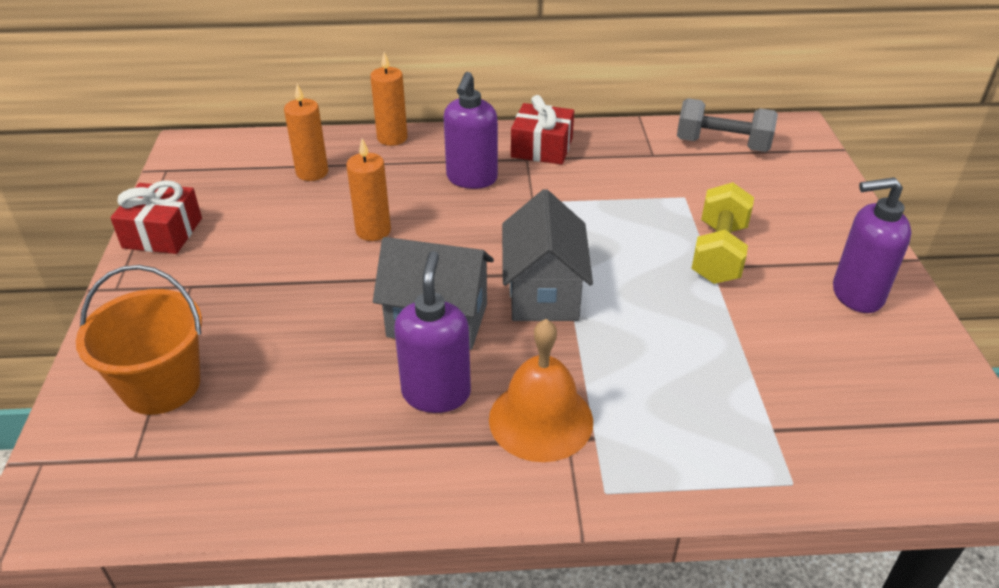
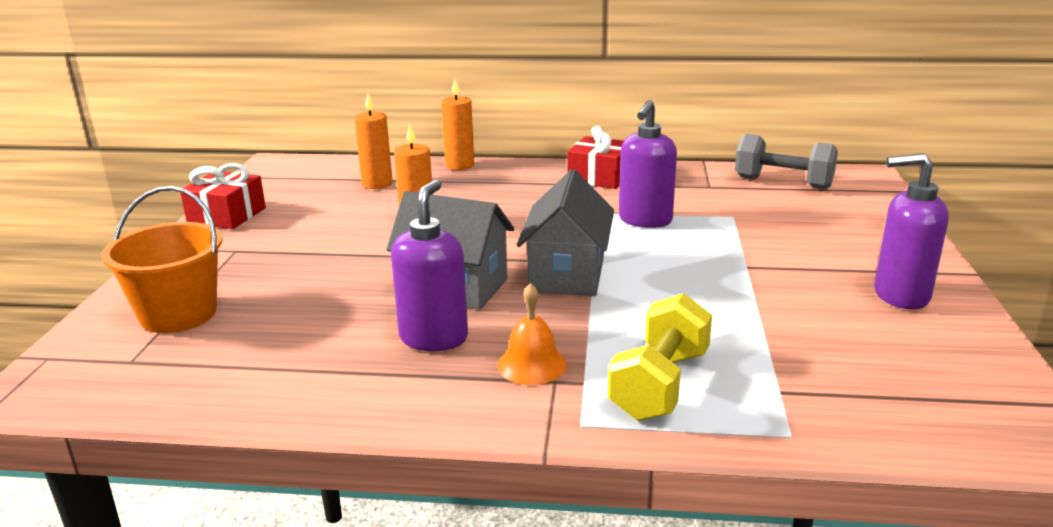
camera: 10 degrees right, 15 degrees down
purple soap dispenser [444,72,498,189] -> purple soap dispenser moved to [619,100,677,228]
orange bell [489,319,593,462] -> orange bell [497,283,567,385], size x0.64
yellow dumbbell [691,182,754,284] -> yellow dumbbell moved to [608,293,712,421]

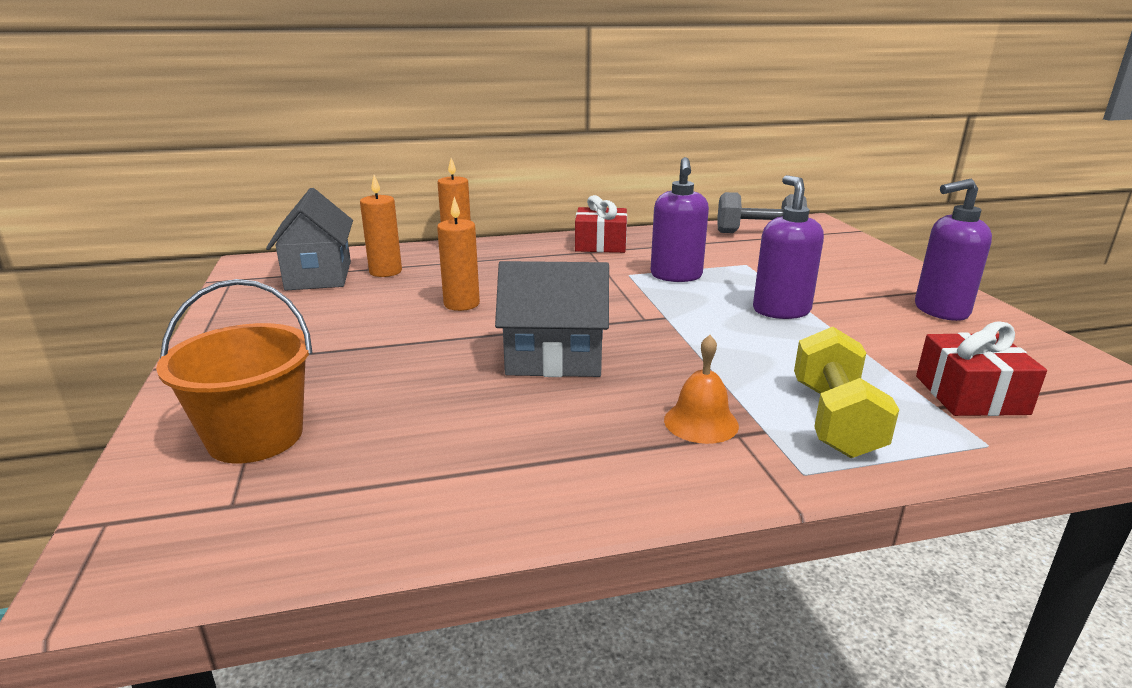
camera: 20 degrees left, 0 degrees up
red gift [180,163,266,229] -> red gift moved to [916,321,1047,416]
purple soap dispenser [391,180,468,351] -> purple soap dispenser moved to [753,175,824,319]
grey house [517,169,614,296] -> grey house moved to [266,188,353,291]

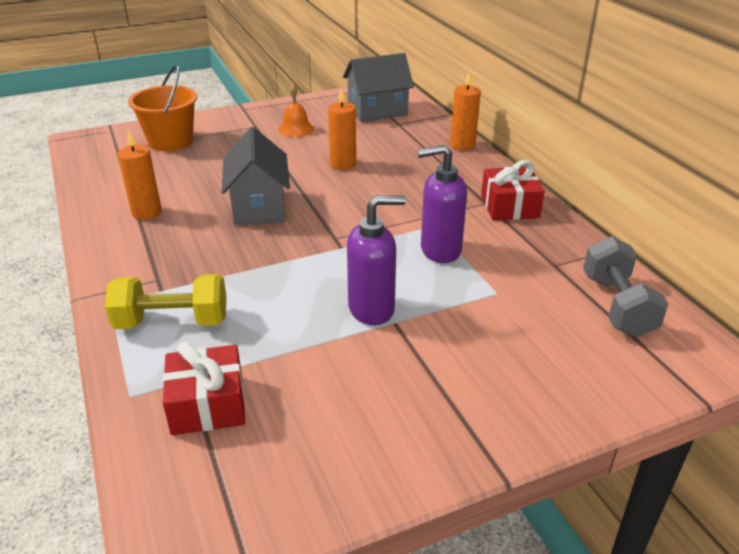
camera: 80 degrees right, 10 degrees up
orange candle [360,175,402,277] -> orange candle moved to [118,130,162,220]
orange bell [664,335,739,444] -> orange bell moved to [278,84,314,137]
purple soap dispenser [915,179,992,321] -> none

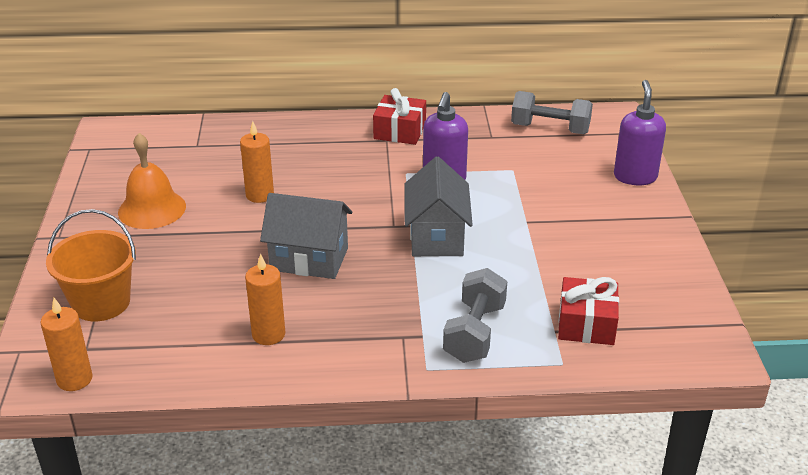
camera: 70 degrees left, 0 degrees up
yellow dumbbell [105,274,226,329] -> grey dumbbell [443,268,507,363]
orange bell [278,84,314,137] -> orange bell [118,133,186,229], size x1.56
grey house [343,53,414,122] -> grey house moved to [404,157,473,256]
purple soap dispenser [347,196,406,325] -> purple soap dispenser moved to [614,80,666,185]
orange candle [450,71,481,150] -> orange candle moved to [40,298,93,391]

